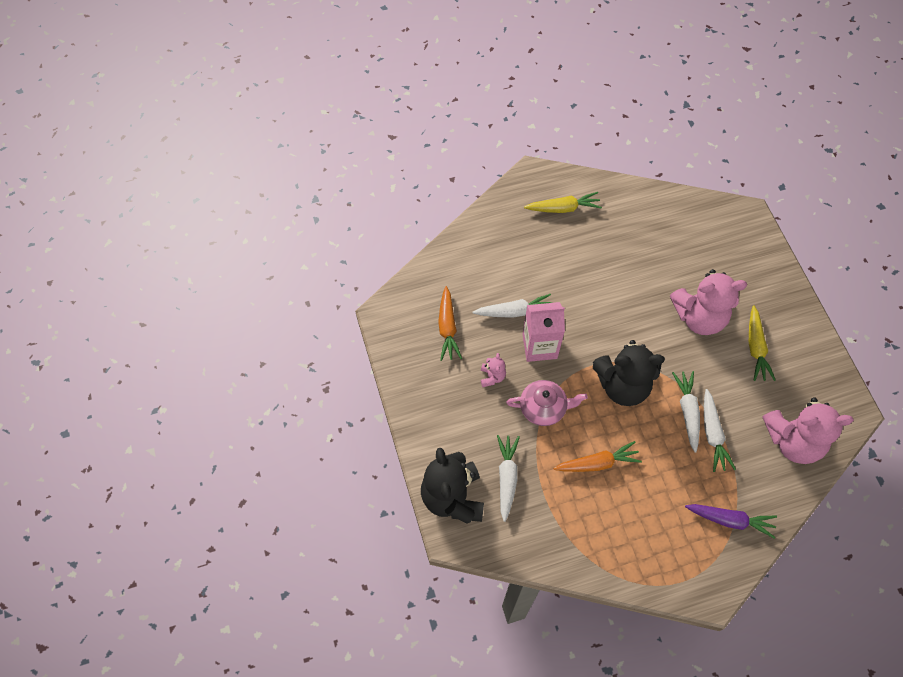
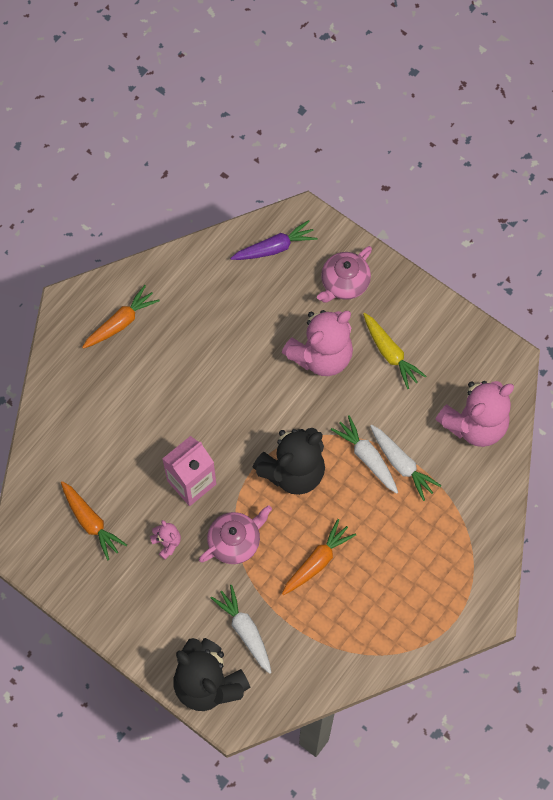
camera: 35 degrees left, 5 degrees up
white carrot [472,294,553,318] -> none
yellow carrot [524,192,602,213] -> orange carrot [82,285,160,349]
purple carrot [685,504,777,539] -> purple carrot moved to [230,220,318,260]
none -> pink teapot [317,246,372,302]

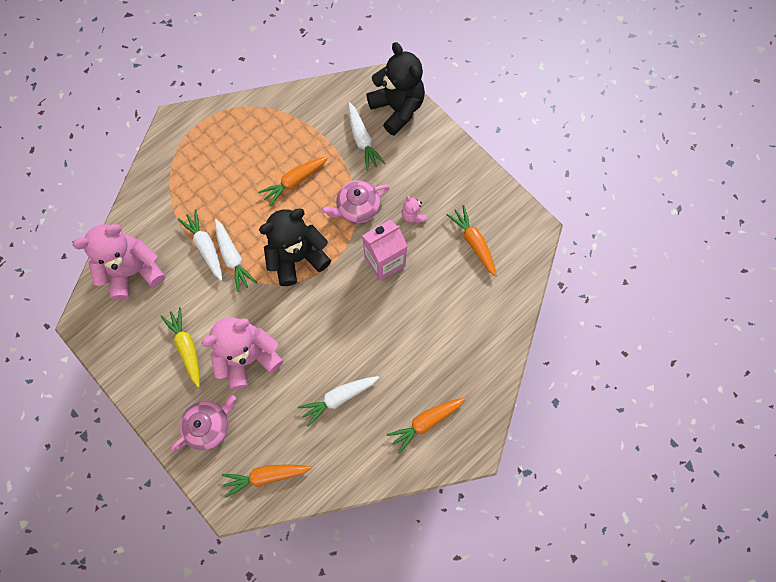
camera: 170 degrees left, 5 degrees up
purple carrot [230,220,318,260] -> orange carrot [222,464,311,497]
none -> white carrot [298,376,379,427]

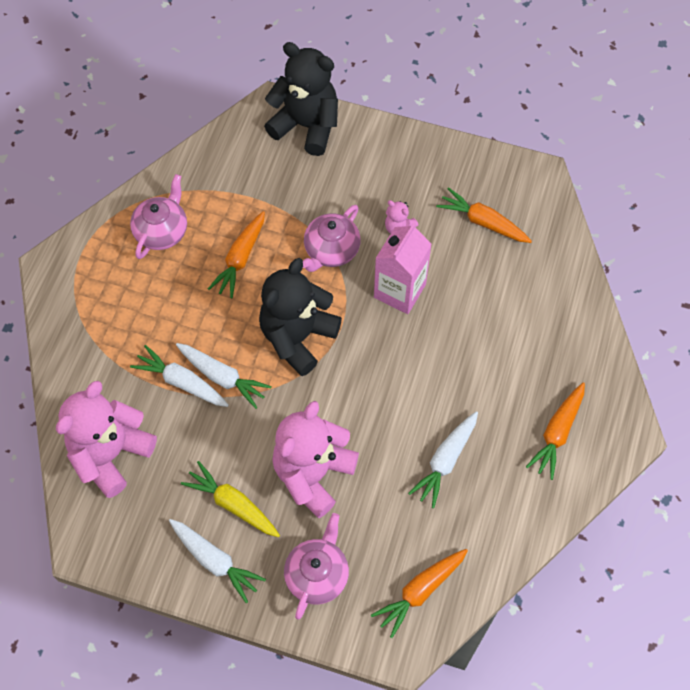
camera: 30 degrees left, 10 degrees down
white carrot [348,102,385,171] -> white carrot moved to [169,519,266,603]
none -> pink teapot [130,174,187,259]

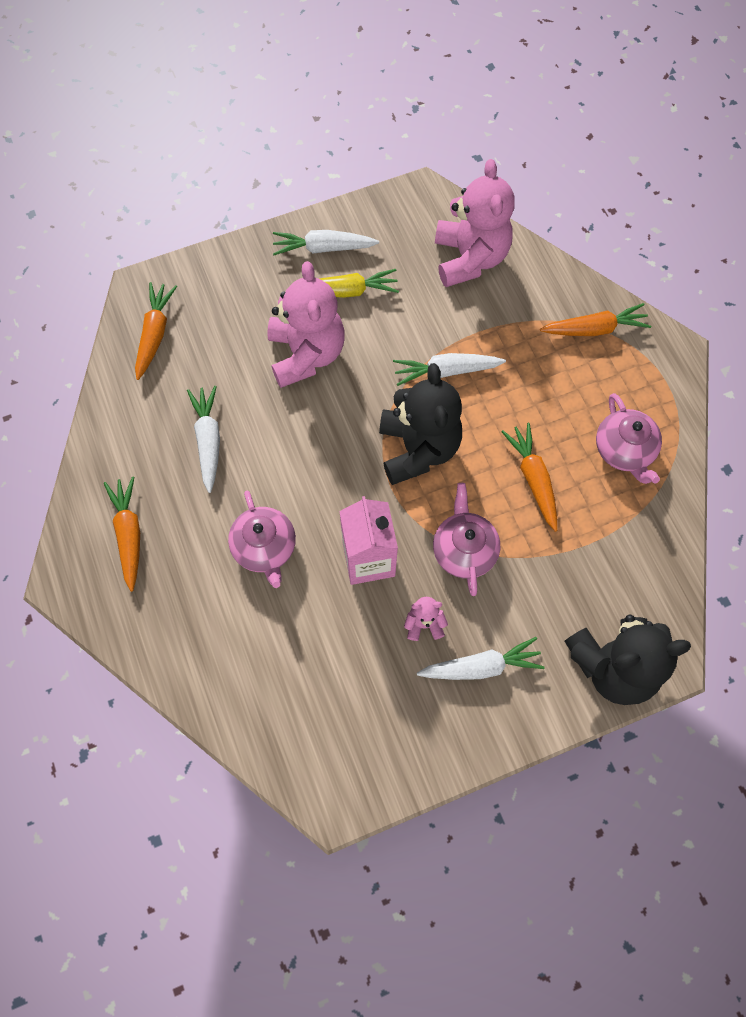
camera: 140 degrees right, 5 degrees up
white carrot [130,345,229,407] -> white carrot moved to [417,637,544,680]
pink teapot [284,513,349,620] -> pink teapot moved to [228,491,296,588]
orange carrot [436,187,532,243] -> orange carrot moved to [540,303,651,336]

